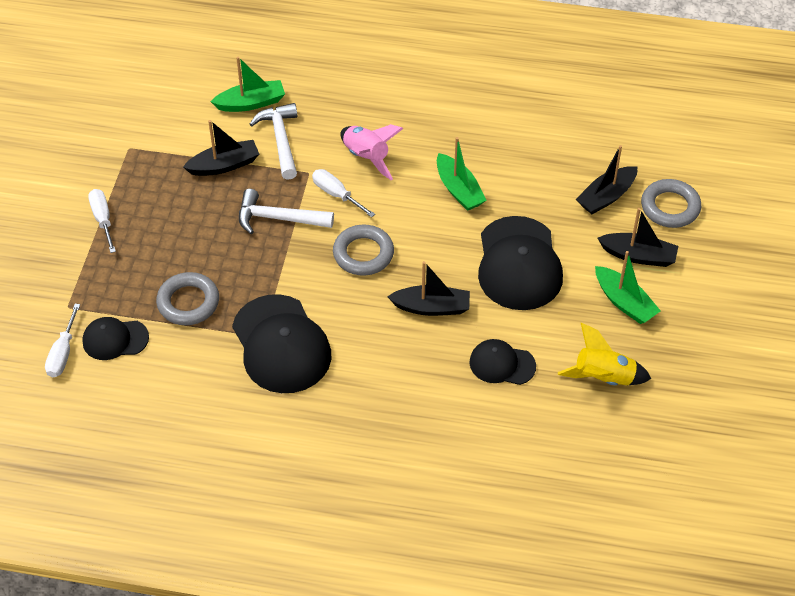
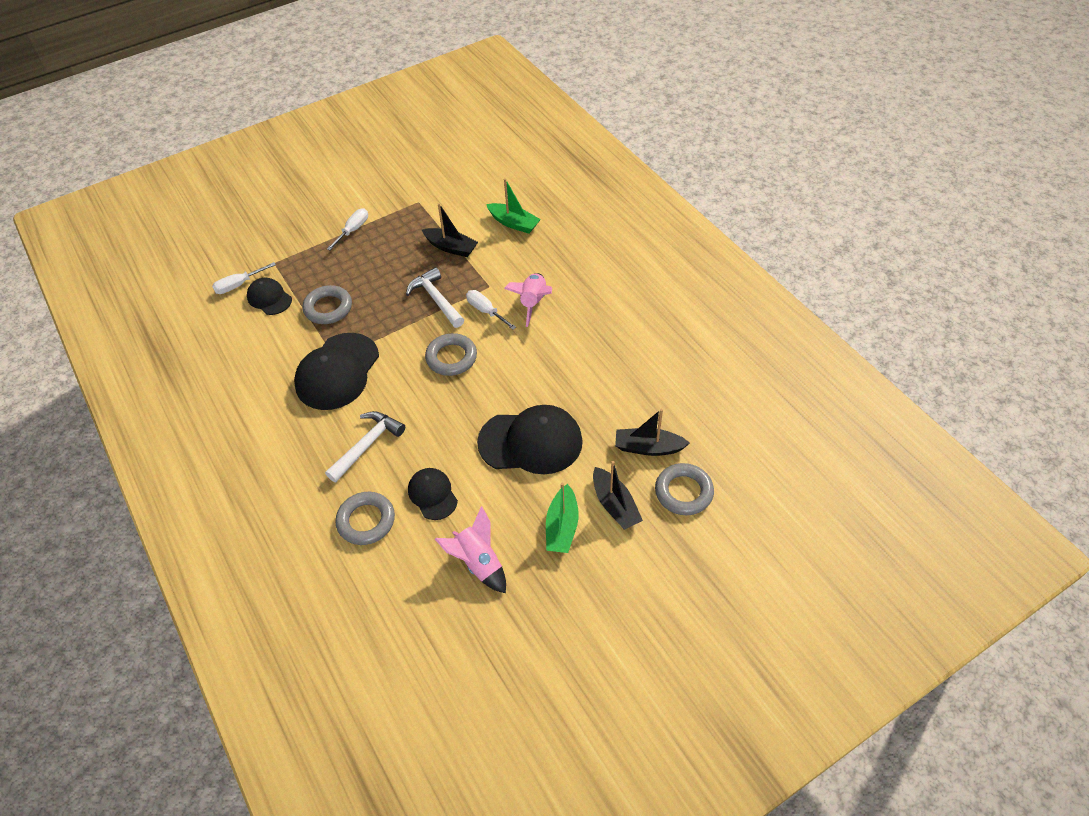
camera: 50 degrees right, 0 degrees up
white hammer [250,103,297,180] -> white hammer moved to [325,411,405,482]
white screwdriver [312,169,375,217] -> white screwdriver turned 45 degrees counterclockwise [466,290,516,330]
black boat [387,261,470,316] -> none
green boat [437,137,487,211] -> none
black cap [478,216,563,310] -> black cap turned 135 degrees counterclockwise [477,405,583,474]
yellow rocket [558,323,651,385] -> pink rocket [435,506,506,593]
none -> grey ring [336,492,395,545]

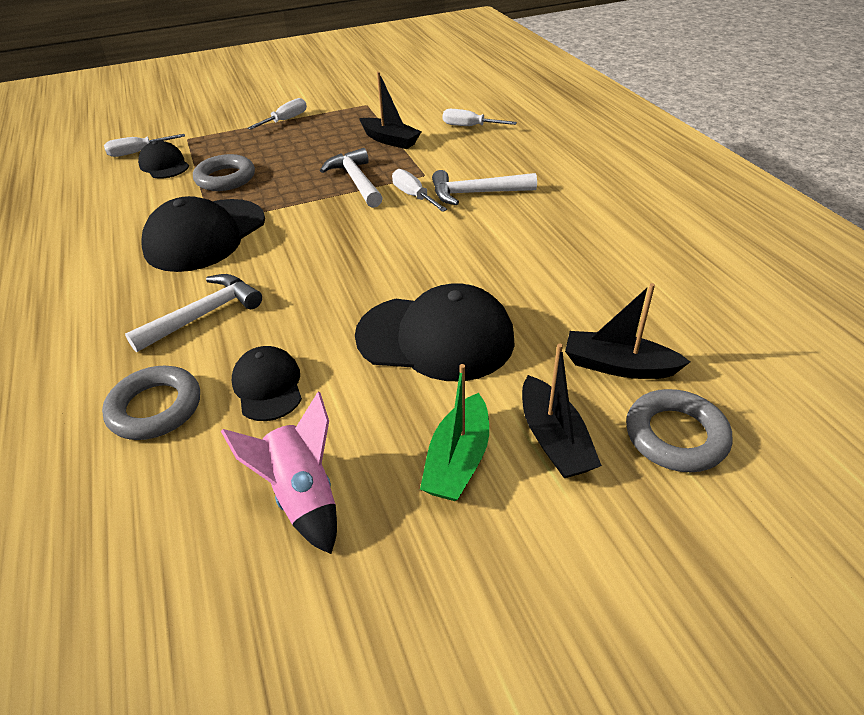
camera: 10 degrees right, 10 degrees down
grey ring [425,333,477,376] -> none
green boat [486,178,541,233] -> white screwdriver [443,109,517,126]
pink rocket [504,273,552,327] -> white hammer [432,170,537,205]

